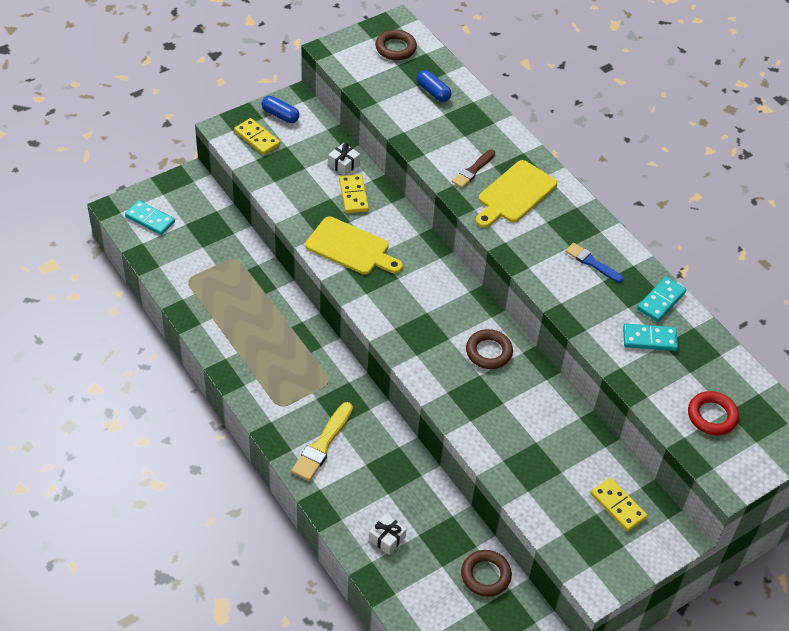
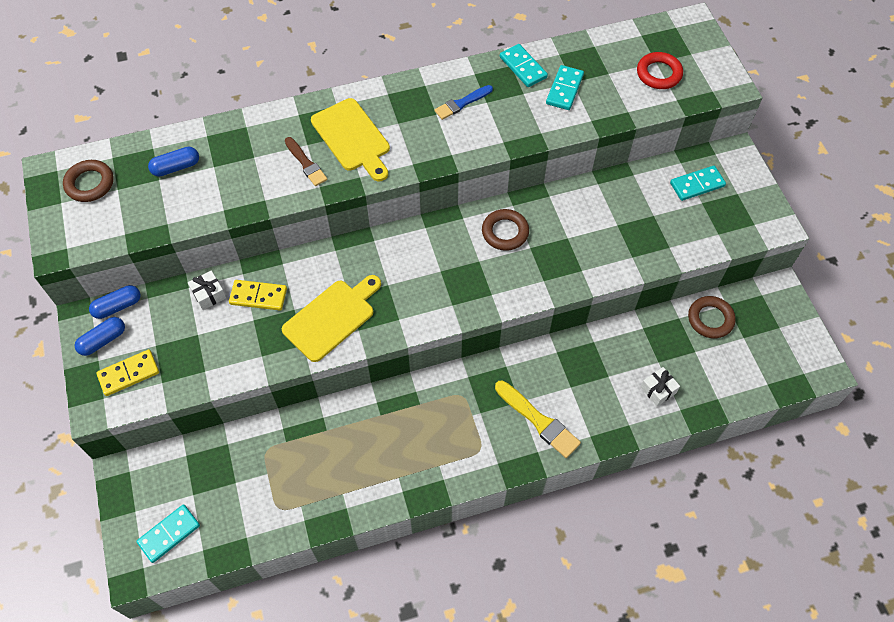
camera: 70 degrees left, 10 degrees up
yellow domino [591,478,648,532] -> turquoise domino [670,166,726,201]
none -> blue capsule [89,285,140,319]

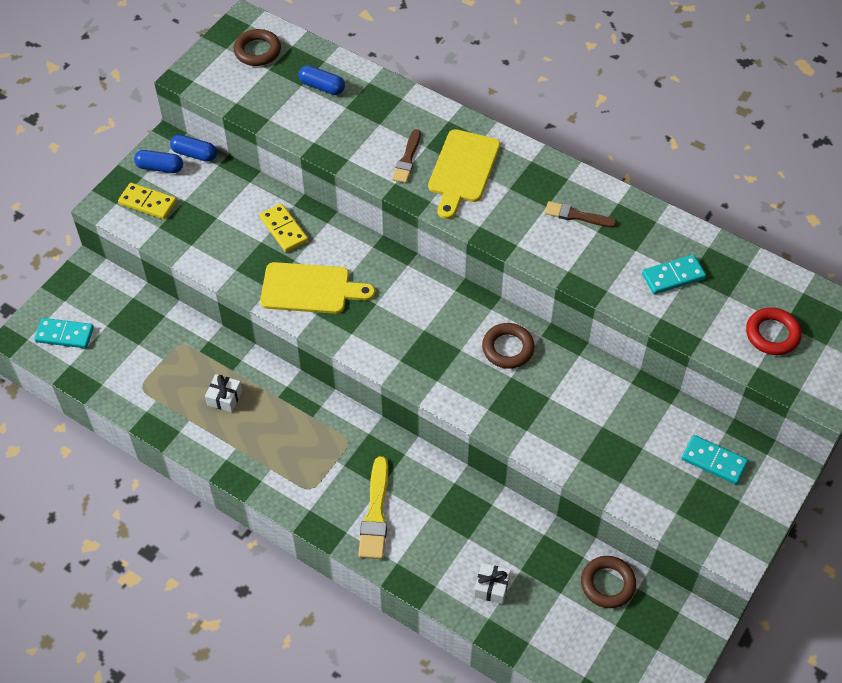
camera: 50 degrees right, 5 degrees down
white gift [188,271,226,310] -> white gift moved to [205,374,242,412]
blue brush [434,85,493,120] -> brown brush [545,201,617,227]
turquoise domino [500,44,548,87] -> none

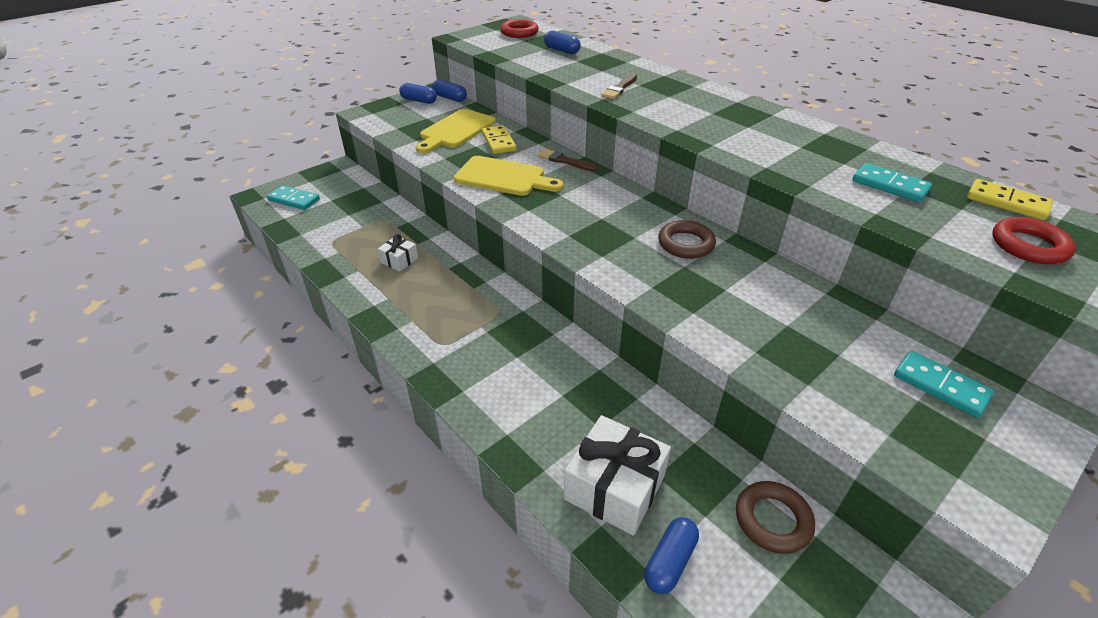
camera: 15 degrees right, 15 degrees down
yellow domino [118,183,177,219] -> yellow domino moved to [967,179,1053,220]
brown ring [233,29,281,66] -> red ring [500,19,539,38]
yellow brush [358,456,388,559] -> none
yellow cutting board [428,129,500,219] -> yellow cutting board moved to [416,109,496,153]
white gift [474,563,511,604] -> white gift [564,415,671,536], size x1.96
brown brush [545,201,617,227] -> brown brush moved to [538,149,598,172]
turquoise domino [642,254,706,294] -> turquoise domino turned 45 degrees clockwise [853,163,932,202]
none -> blue capsule [644,517,699,594]

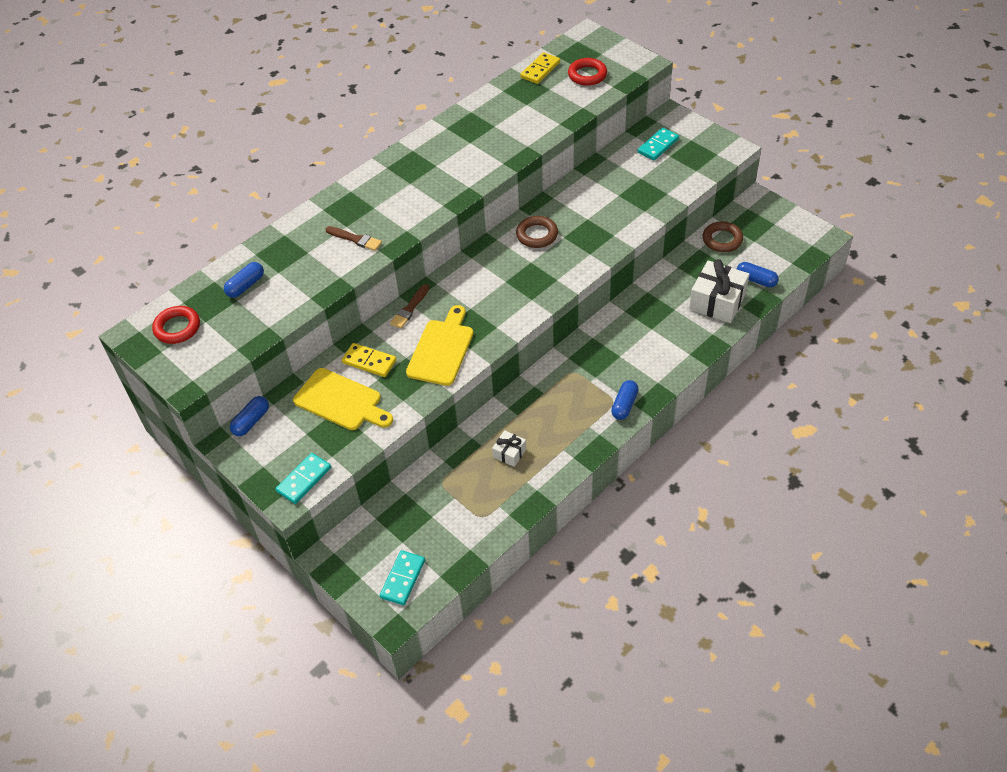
camera: 90 degrees left, 10 degrees up
blue capsule [399,83,437,104] -> blue capsule moved to [611,380,639,420]
yellow domino [482,125,516,154] -> yellow domino turned 45 degrees clockwise [342,343,396,377]
turquoise domino [853,163,932,202] -> turquoise domino moved to [276,453,331,504]

